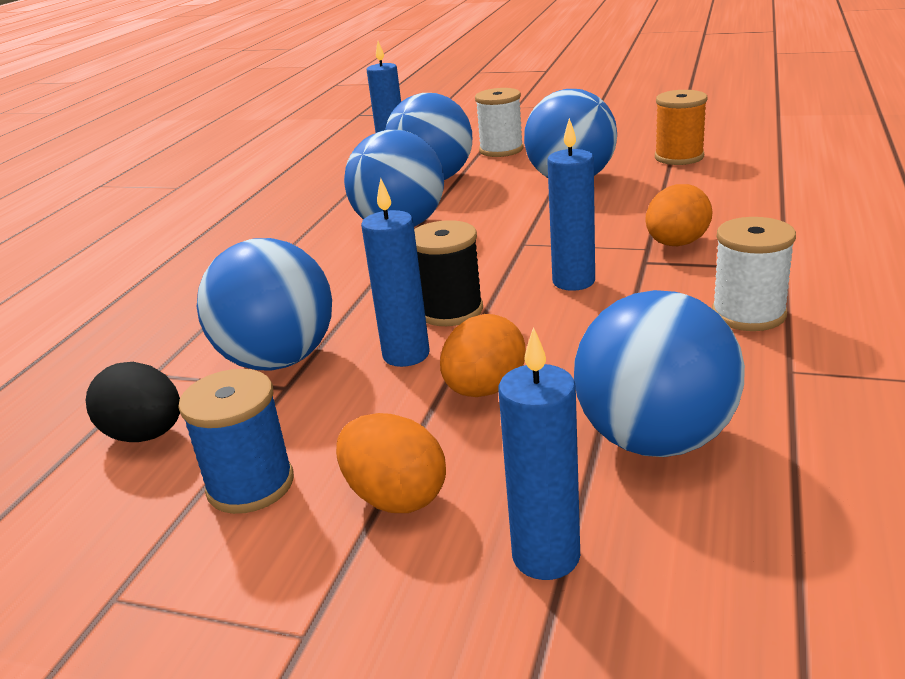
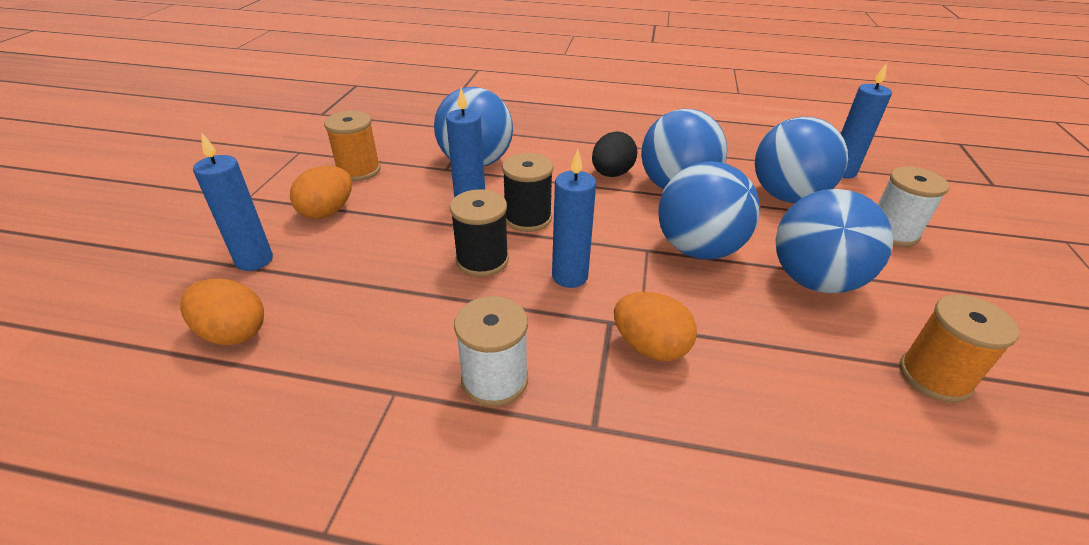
camera: 80 degrees right, 10 degrees up
black egg [86,362,180,442] -> black egg moved to [592,131,638,177]
blue spool [178,369,294,514] -> orange spool [324,111,381,181]
orange egg [440,314,525,397] -> orange egg moved to [180,279,264,345]
blue ball [574,290,745,457] -> blue ball moved to [658,161,760,259]
none -> black spool [450,189,509,277]

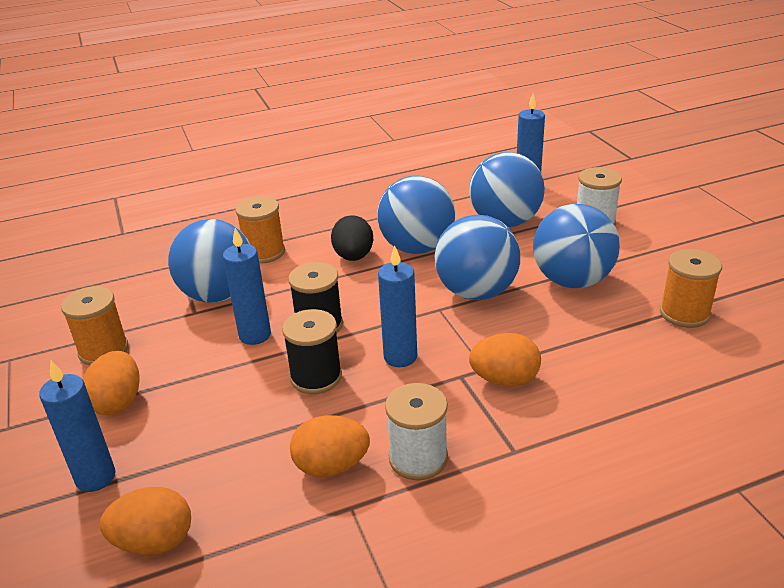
camera: 30 degrees left, 5 degrees down
none -> orange spool [236,196,285,263]
none -> orange egg [290,415,370,477]

